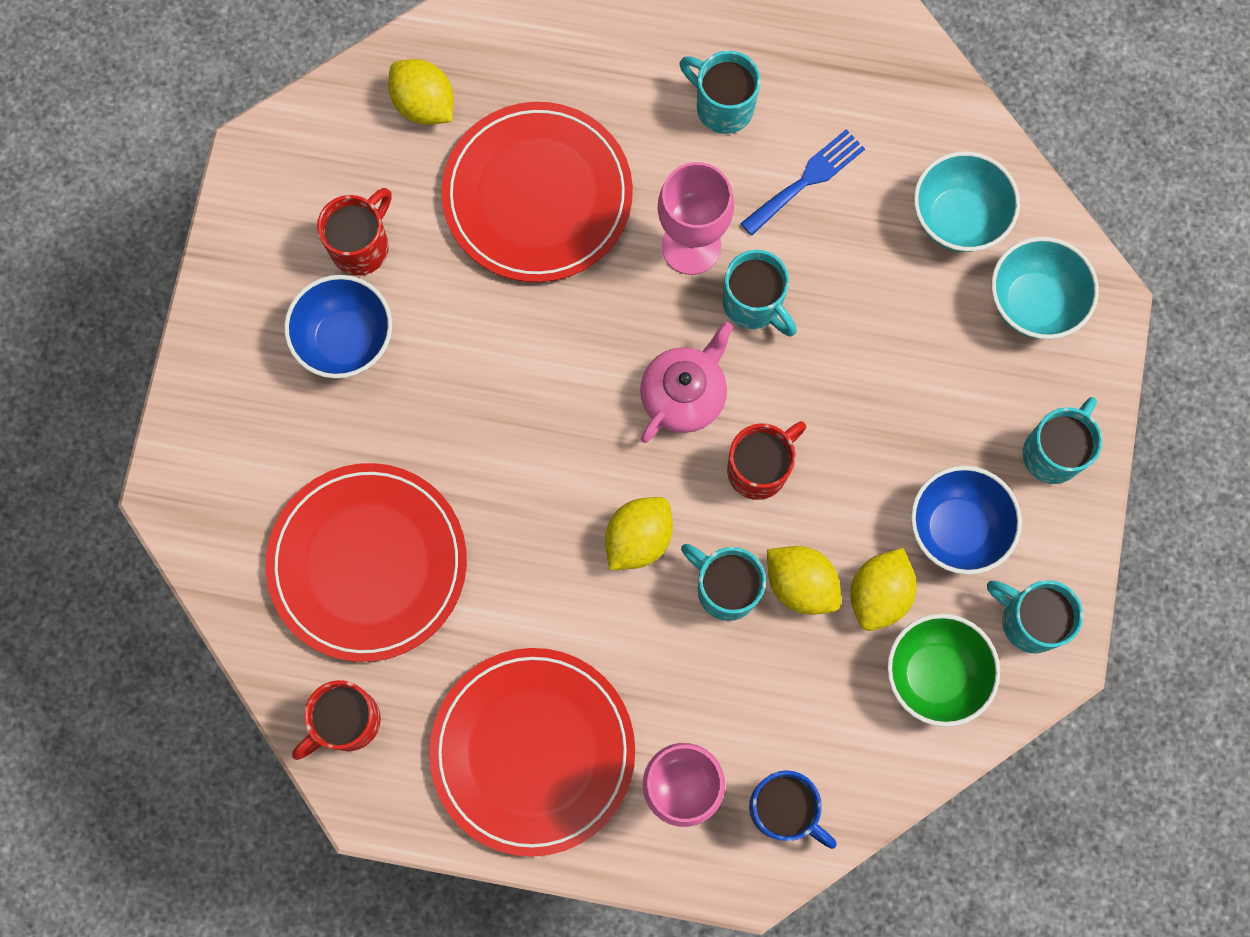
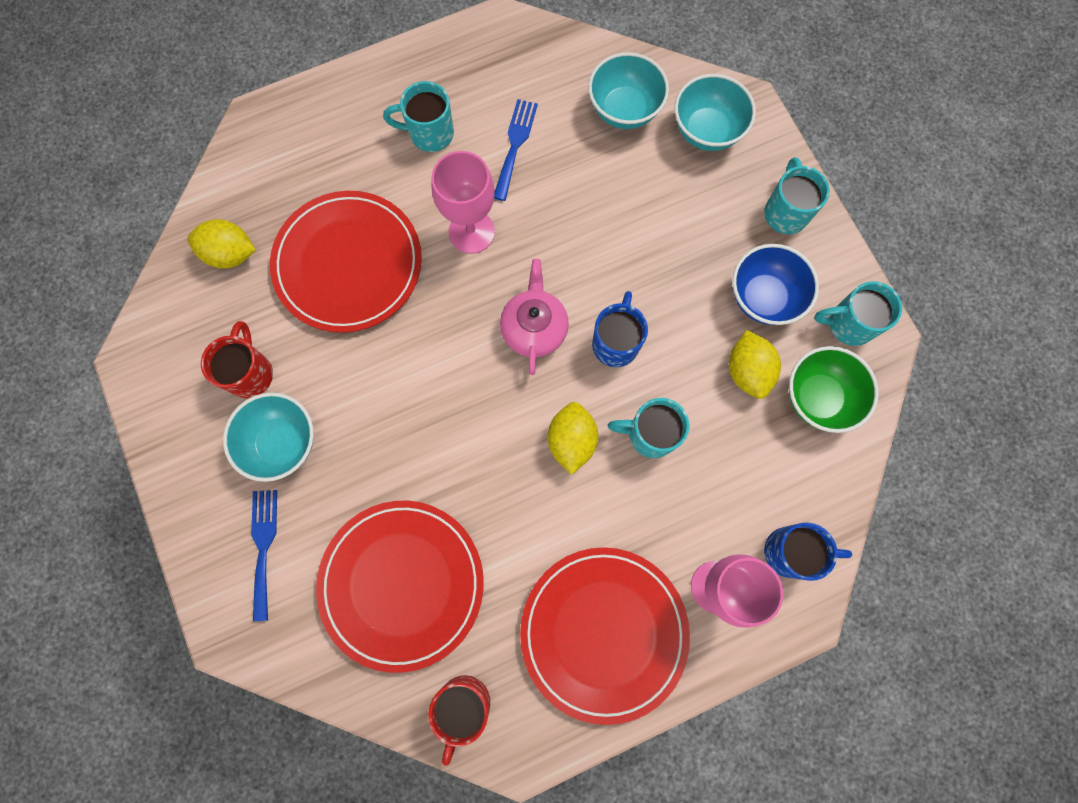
camera: 35 degrees left, 0 degrees up
blue bowl [284,275,392,378] -> turquoise bowl [223,392,314,482]
turquoise mug [723,250,797,336] -> none
red mug [727,421,806,500] -> blue mug [592,291,648,367]
yellow lemon [767,546,841,615] -> none
none -> blue fork [251,490,277,621]

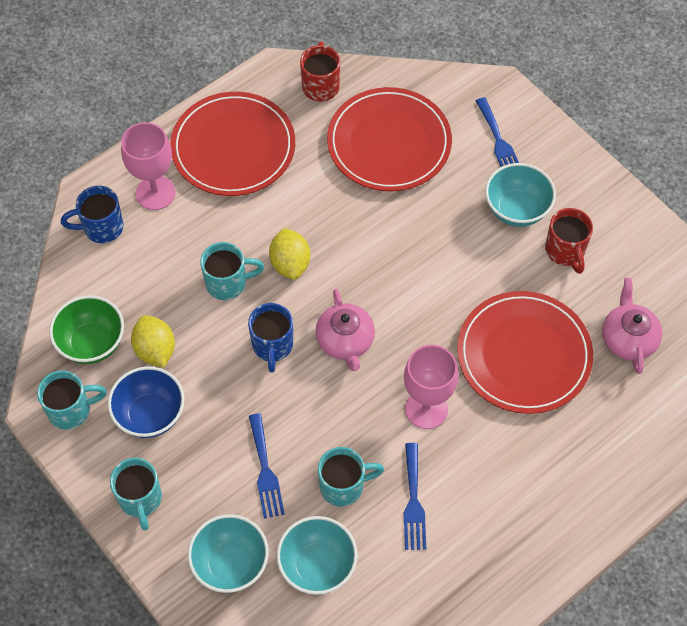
camera: 165 degrees right, 15 degrees down
yellow lemon [187,219,256,269] -> pink teapot [602,278,663,374]
turquoise mug [383,81,454,152] -> turquoise mug moved to [318,447,384,507]
none -> blue fork [249,413,285,519]

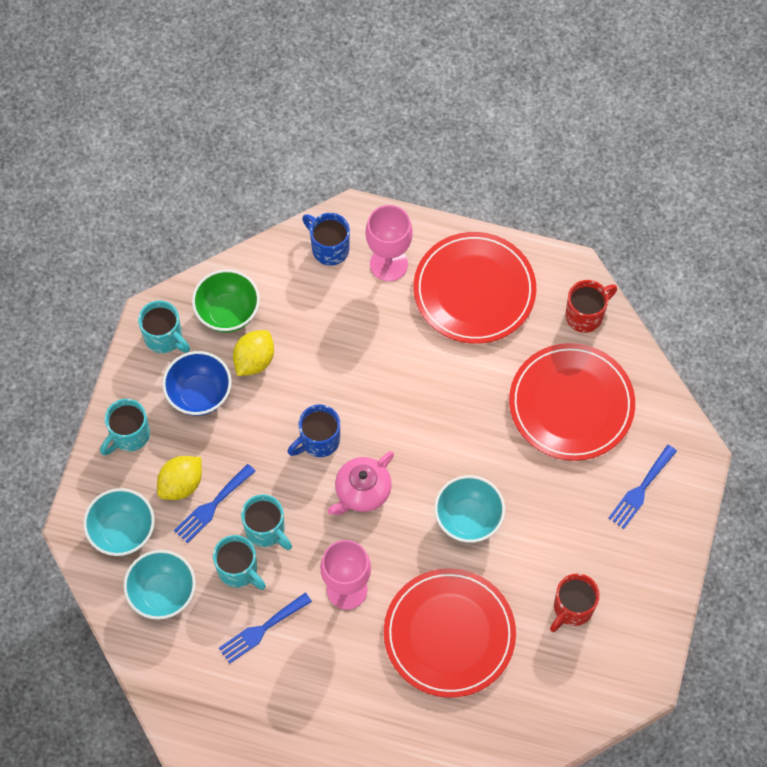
camera: 55 degrees right, 5 degrees up
turquoise mug [200,242,264,300] -> turquoise mug moved to [241,494,292,550]
yellow lemon [269,228,310,280] -> yellow lemon moved to [157,456,202,500]
turquoise bowl [485,163,556,227] -> turquoise bowl moved to [434,475,505,543]
pink teapot [602,278,663,374] -> none

